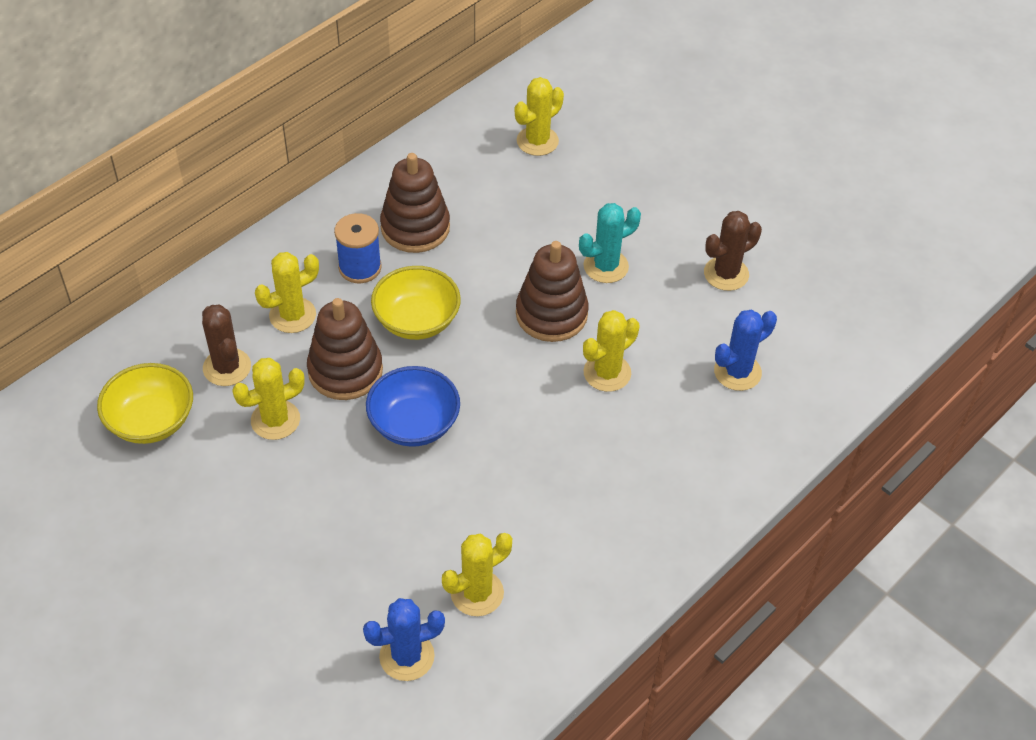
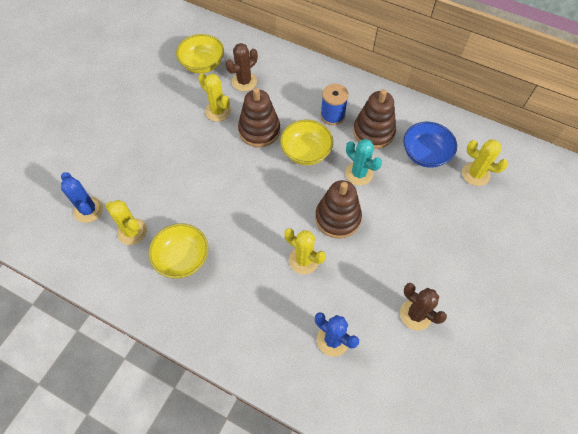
camera: 75 degrees right, 10 degrees up
yellow cactus [255,252,319,333] -> none
blue bowl [366,366,460,447] -> blue bowl moved to [403,122,457,168]
turquoise cactus [579,203,641,283] -> turquoise cactus moved to [345,139,382,185]
none -> yellow bowl [148,223,208,279]

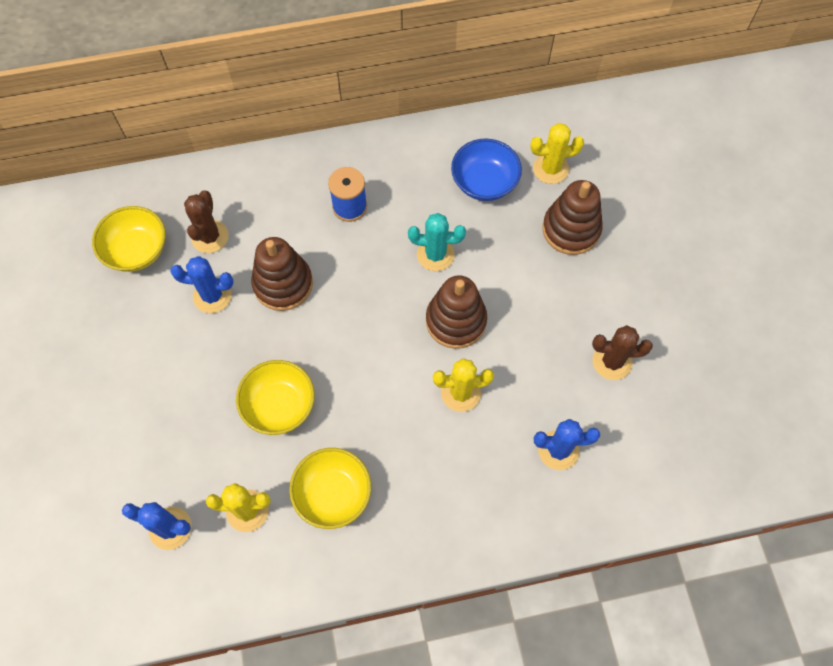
camera: 40 degrees left, 5 degrees up
yellow cactus [198,73,231,122] -> blue cactus [170,256,234,313]
yellow bowl [280,119,333,165] -> yellow bowl moved to [236,360,315,435]
brown stacking toy [353,89,396,149] -> brown stacking toy moved to [542,180,603,255]

